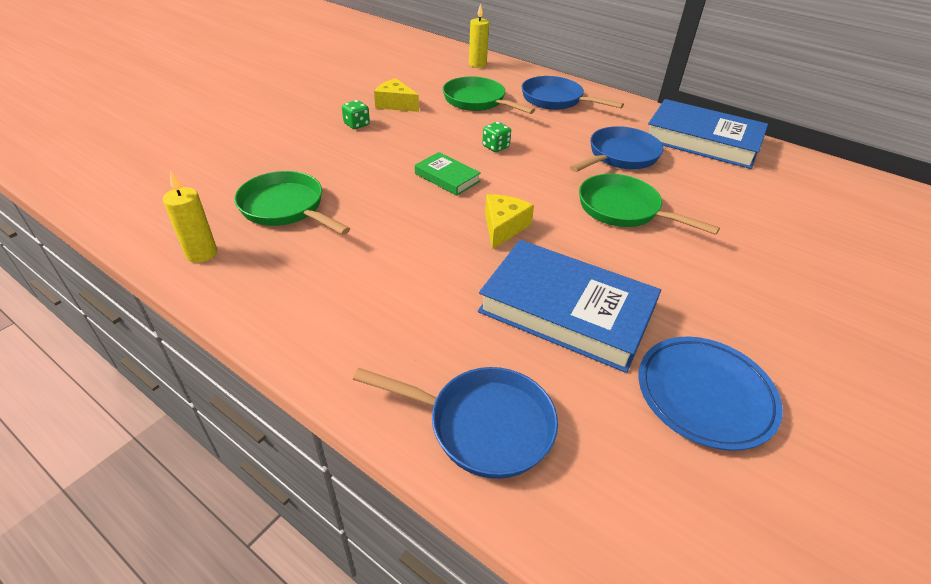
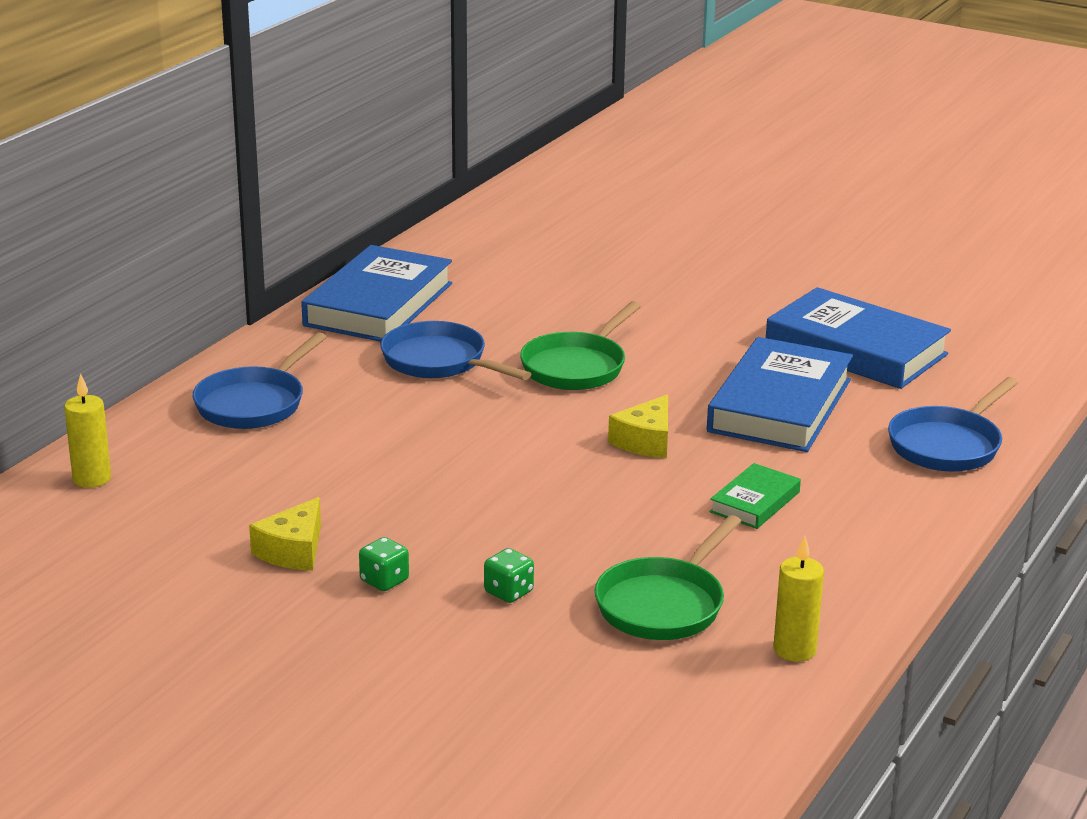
camera: 95 degrees left, 15 degrees down
blue pan [353,367,558,479] -> blue pan turned 150 degrees counterclockwise [888,377,1018,472]
green book [415,152,481,196] -> green book moved to [710,463,801,529]
green pan [443,76,535,114] -> none
green dice [482,122,511,152] -> green dice moved to [484,548,534,603]
yellow cheese [485,194,534,250] -> yellow cheese turned 75 degrees counterclockwise [608,394,668,458]
blue plate [639,337,783,451] -> blue book [766,287,951,389]

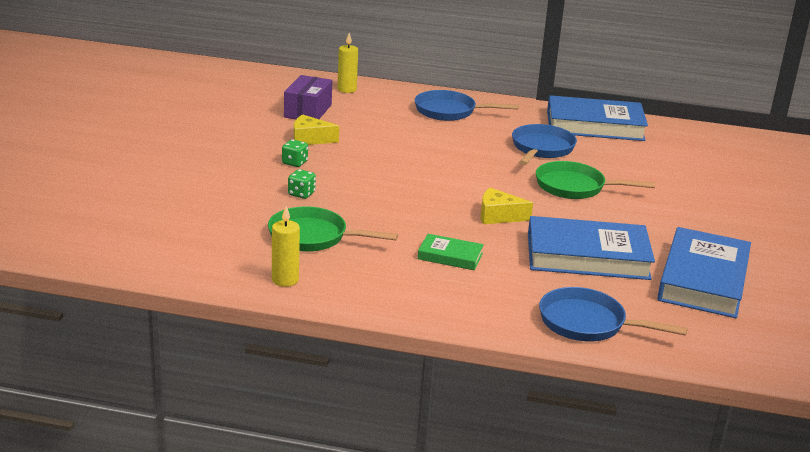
camera: 70 degrees right, 0 degrees up
none -> purple box [284,75,332,119]

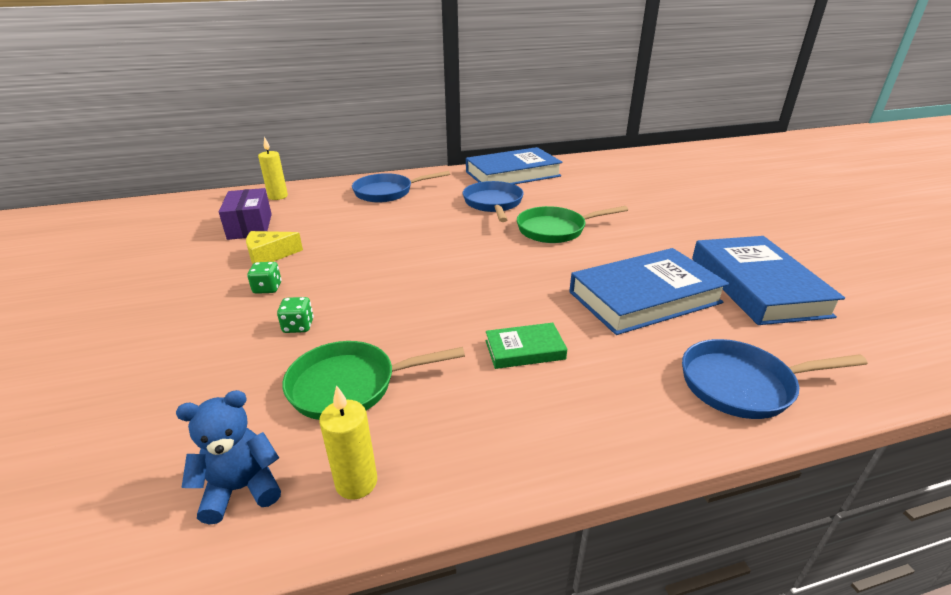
camera: 25 degrees left, 5 degrees up
yellow cheese [481,188,533,224] -> none
none -> blue teddy bear [176,390,281,524]

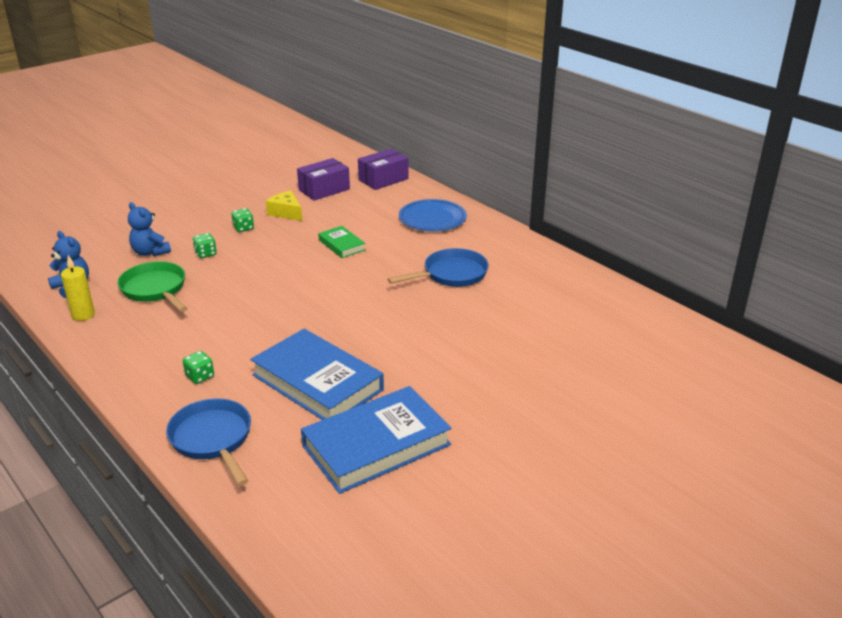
camera: 65 degrees right, 0 degrees up
yellow candle [258,137,288,200] -> purple box [358,149,409,190]
blue pan [352,171,450,203] -> blue plate [399,199,467,232]
blue book [466,147,563,184] -> none
green book [486,323,567,369] -> green book moved to [318,226,366,258]
green pan [517,206,628,243] -> none
none -> blue teddy bear [128,202,171,256]
none -> green dice [183,351,214,384]

